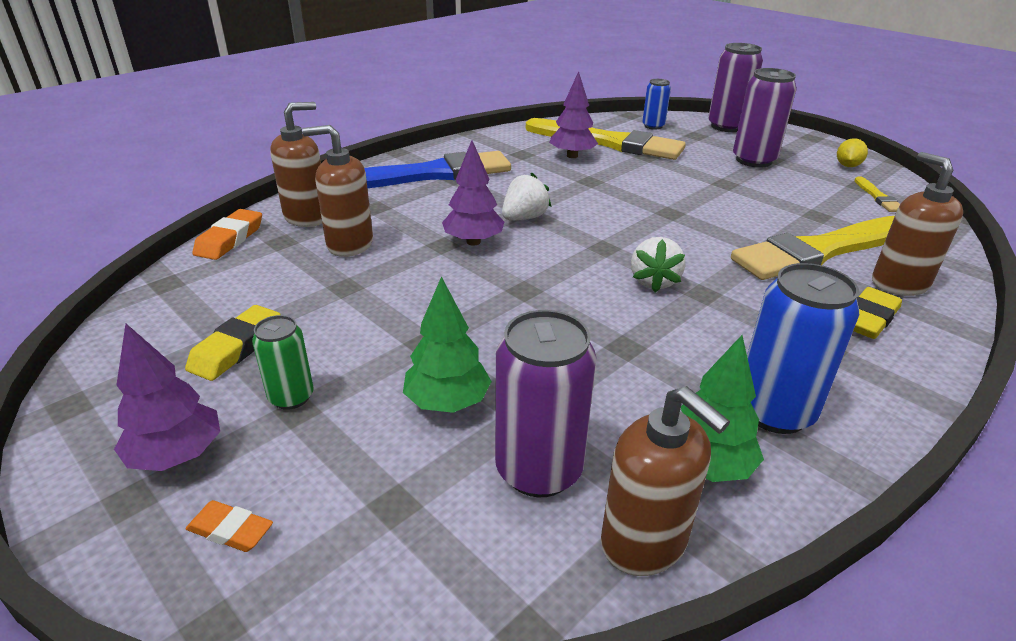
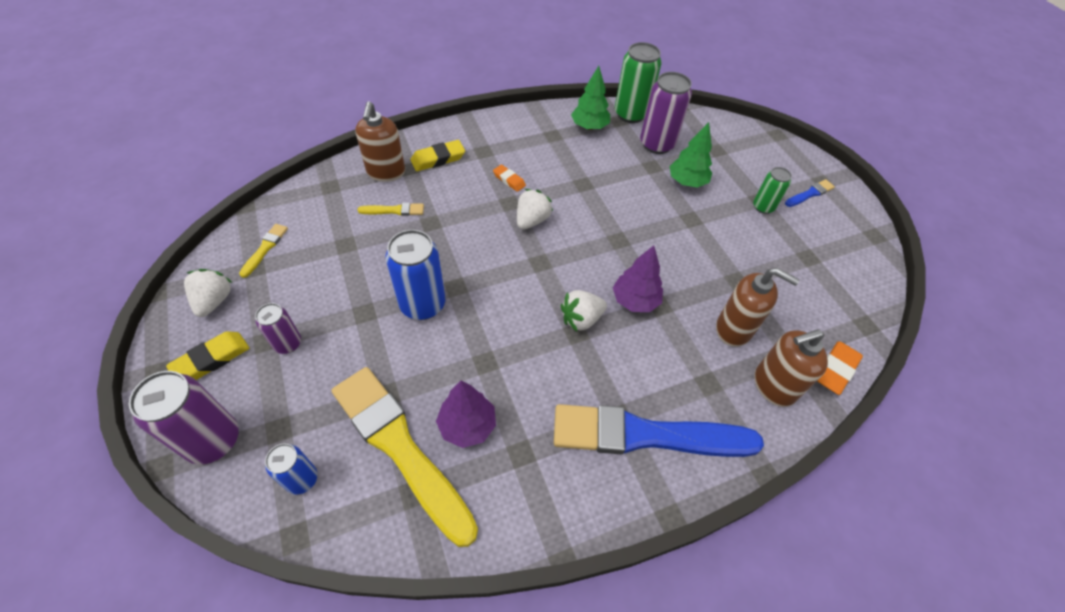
camera: 160 degrees left, 20 degrees up
purple tree [114,324,220,471] -> blue brush [785,179,835,207]
yellow eraser [185,305,281,381] -> yellow eraser moved to [166,331,249,380]
orange eraser [186,500,273,552] -> orange eraser moved to [493,164,526,192]
brown soap dispenser [601,386,730,576] -> green can [615,42,662,123]
yellow brush [731,216,895,280] -> yellow brush [358,203,424,216], size x0.40
purple can [733,68,797,168] -> purple can [255,303,301,354], size x0.58
blue can [747,263,859,434] -> blue can moved to [385,230,445,320]
yellow lemon [837,138,868,167] -> white strawberry [184,269,233,317]

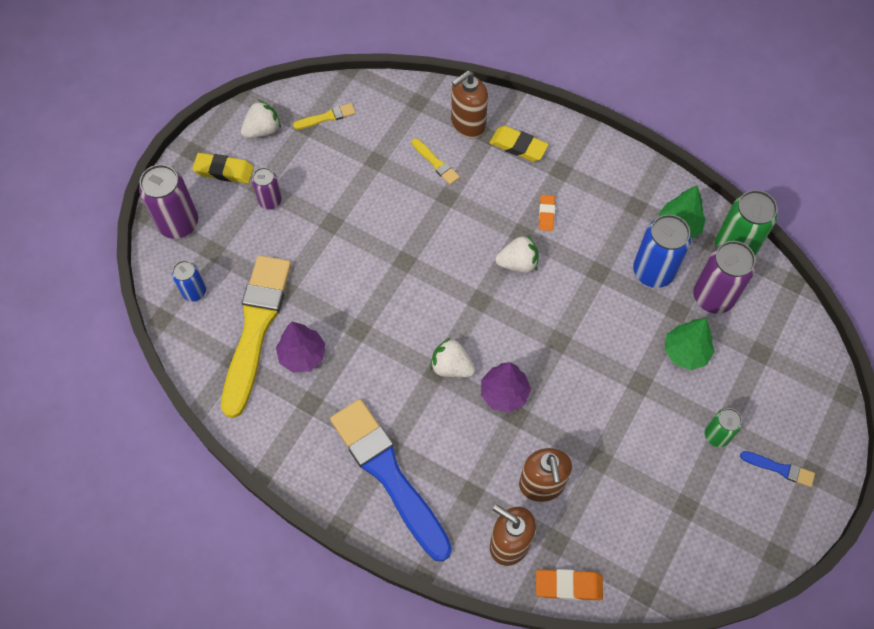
camera: 55 degrees right, 10 degrees up
blue can [385,230,445,320] -> blue can moved to [633,214,691,288]

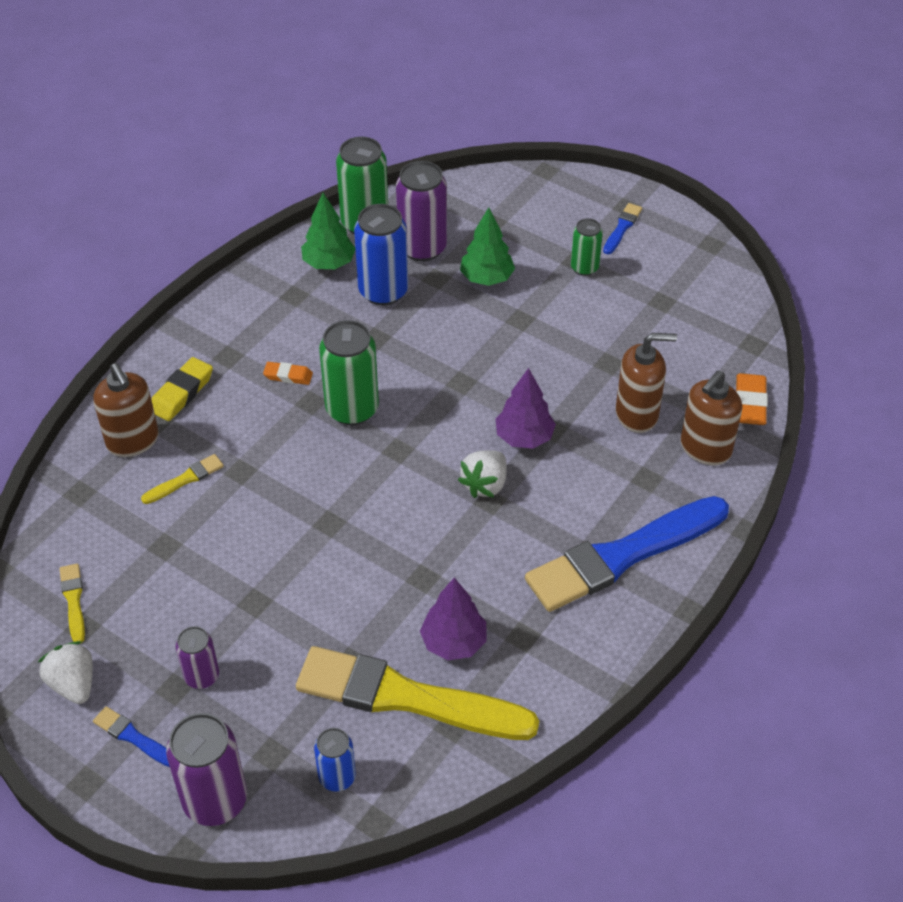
camera: 85 degrees left, 15 degrees down
yellow eraser [192,153,254,183] -> blue brush [93,706,170,767]
white strawberry [495,235,539,273] -> green can [319,320,379,425]

